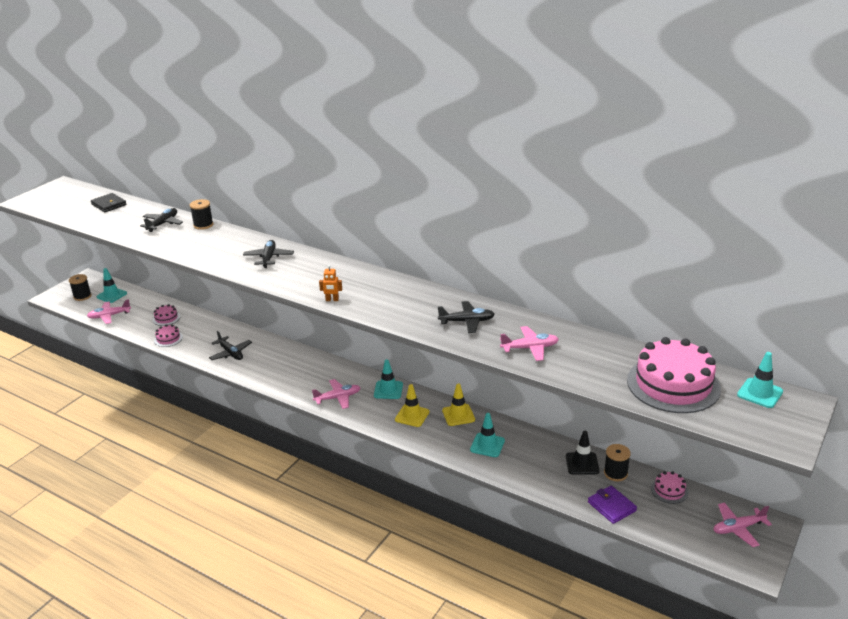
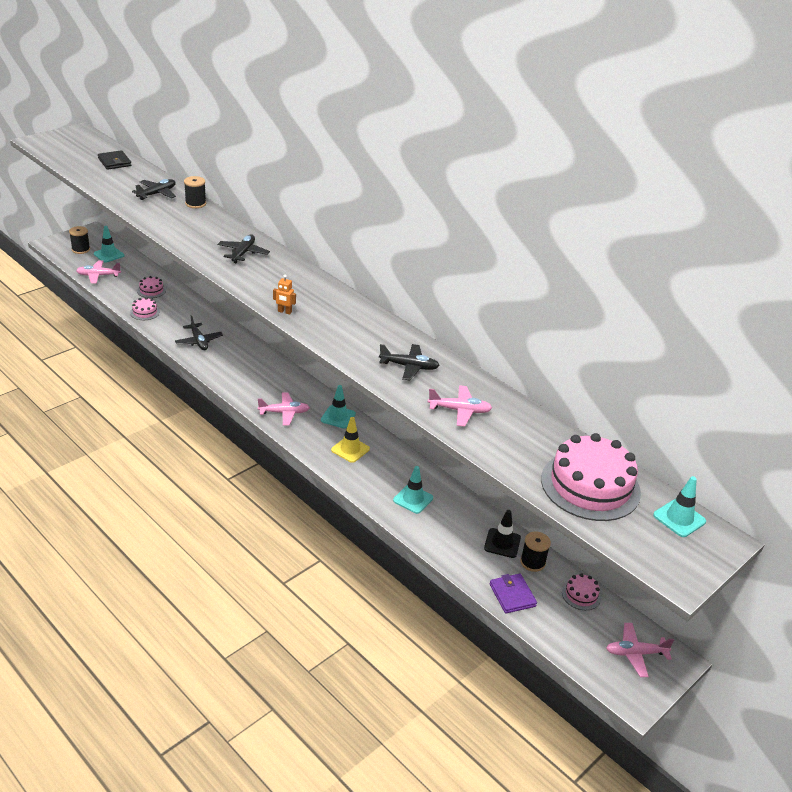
camera: 10 degrees right, 5 degrees up
yellow traffic cone [442,384,475,426] -> none

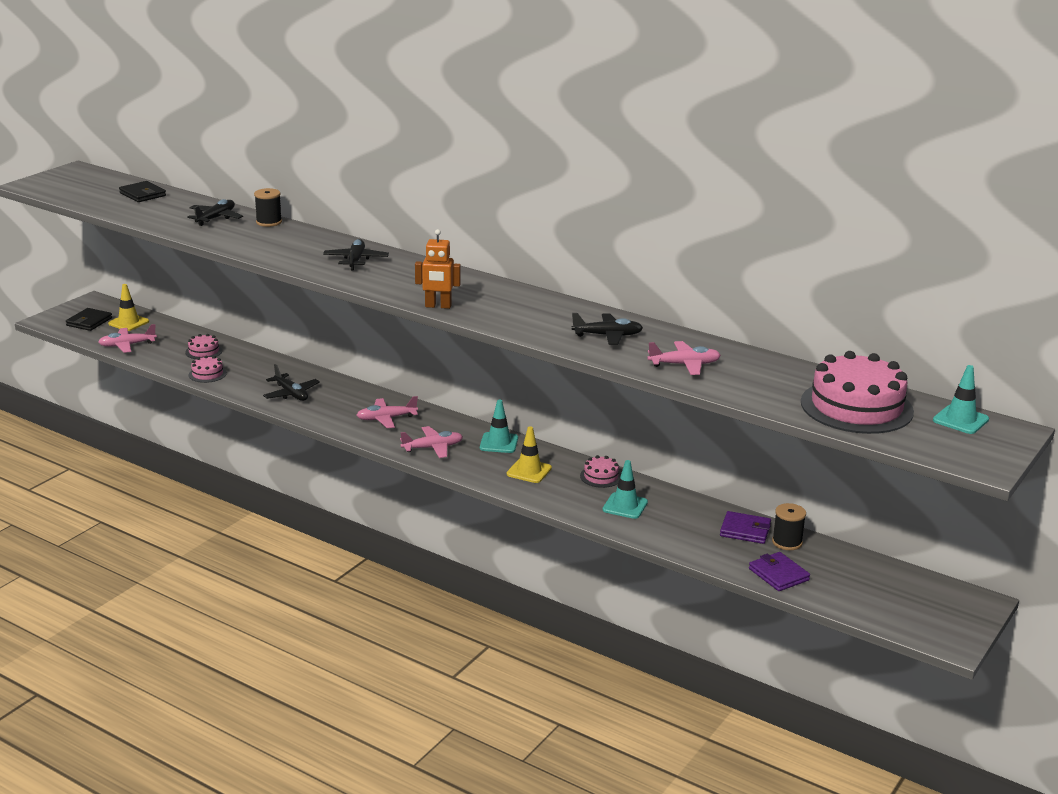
camera: 10 degrees left, 10 degrees down
black spool [69,226,90,254] -> black wallet [66,308,112,331]
turquoise traffic cone [94,226,124,263] -> yellow traffic cone [108,284,149,331]
orange robot [273,275,296,315] -> orange robot [415,229,461,309], size x1.59
black traffic cone [484,510,521,558] -> purple wallet [720,511,771,544]
pink cake [562,573,601,610] -> pink cake moved to [580,455,621,488]
pink plane [606,623,674,677] -> pink plane moved to [356,396,418,428]

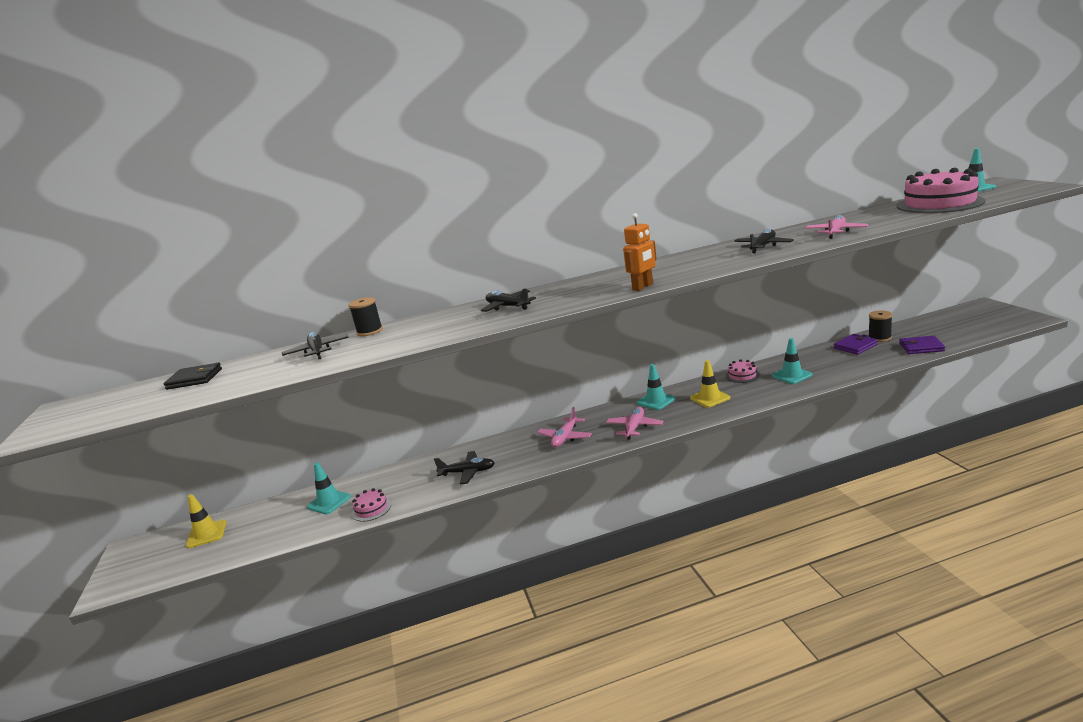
camera: 45 degrees left, 5 degrees down
black wallet [66,308,112,331] -> none
pink plane [98,324,157,353] -> none
pink cake [185,334,222,359] -> turquoise traffic cone [307,462,351,514]

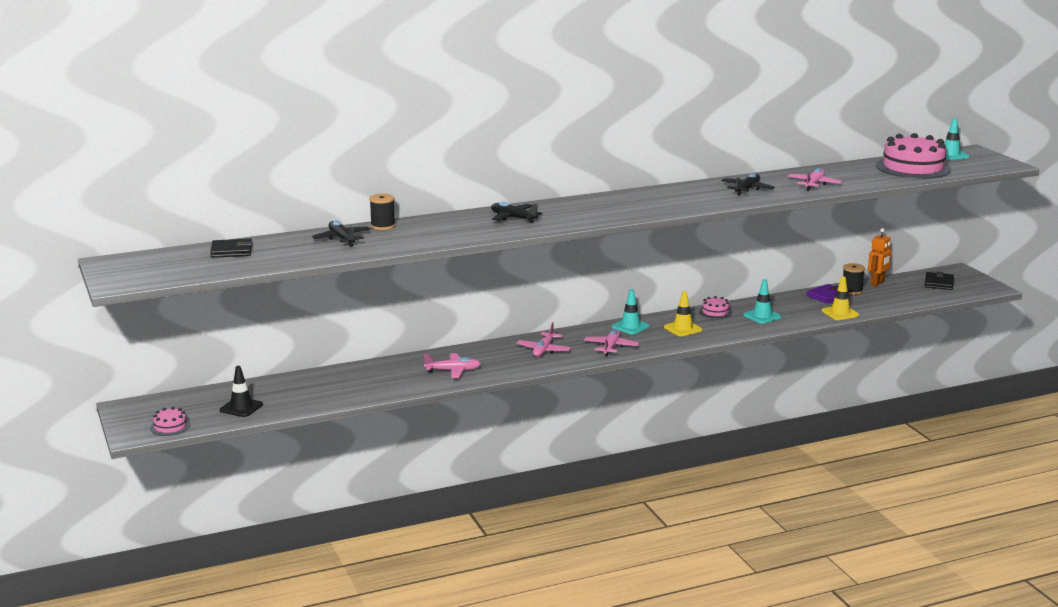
camera: 10 degrees left, 0 degrees up
yellow traffic cone [186,494,226,548] -> yellow traffic cone moved to [822,276,859,320]
turquoise traffic cone [307,462,351,514] -> none
pink cake [352,488,391,522] -> pink cake moved to [150,407,190,436]
black plane [434,451,495,484] -> pink plane [424,353,481,378]
orange robot [623,213,657,291] -> orange robot moved to [868,228,891,286]
purple wallet [899,336,945,354] -> none
none -> black traffic cone [220,366,263,417]
none -> black wallet [925,272,954,290]

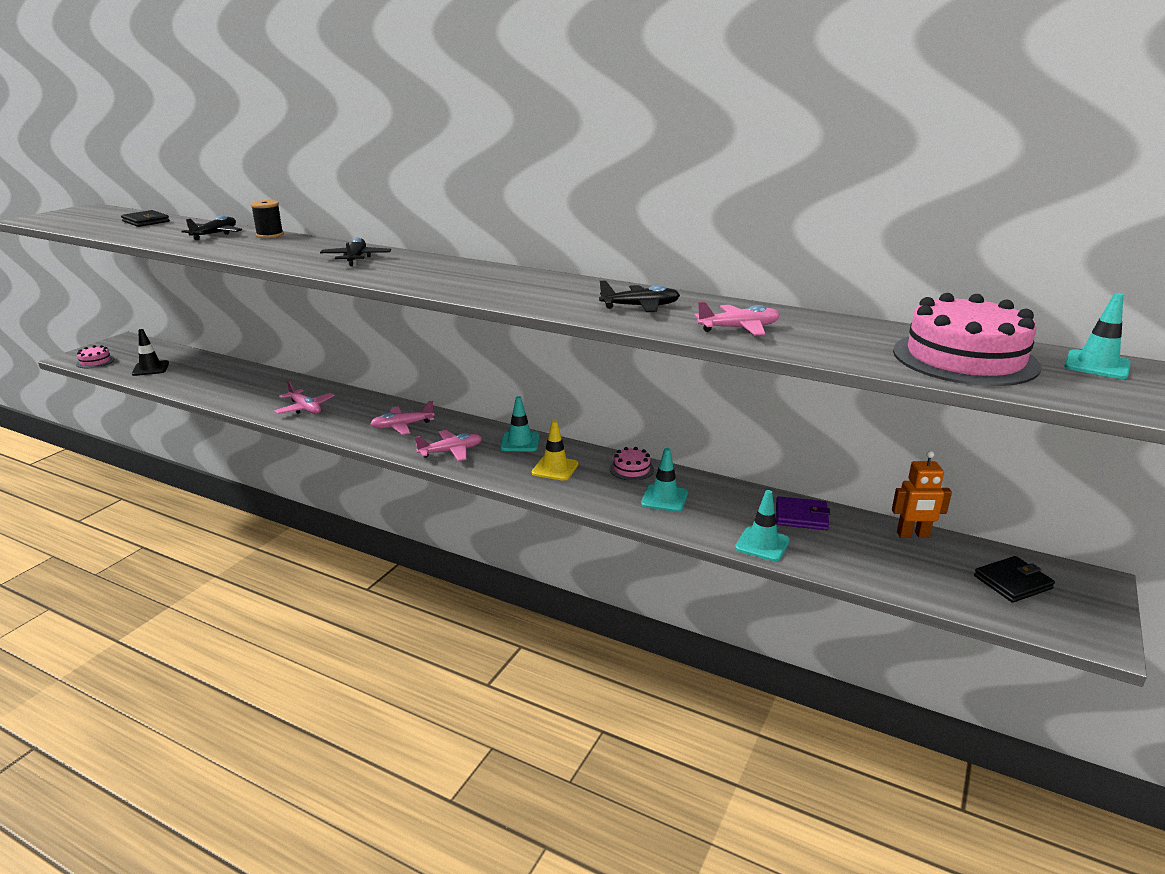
camera: 50 degrees right, 5 degrees up
yellow traffic cone [822,276,859,320] -> turquoise traffic cone [735,490,790,561]
black spool [843,263,865,295] -> none

